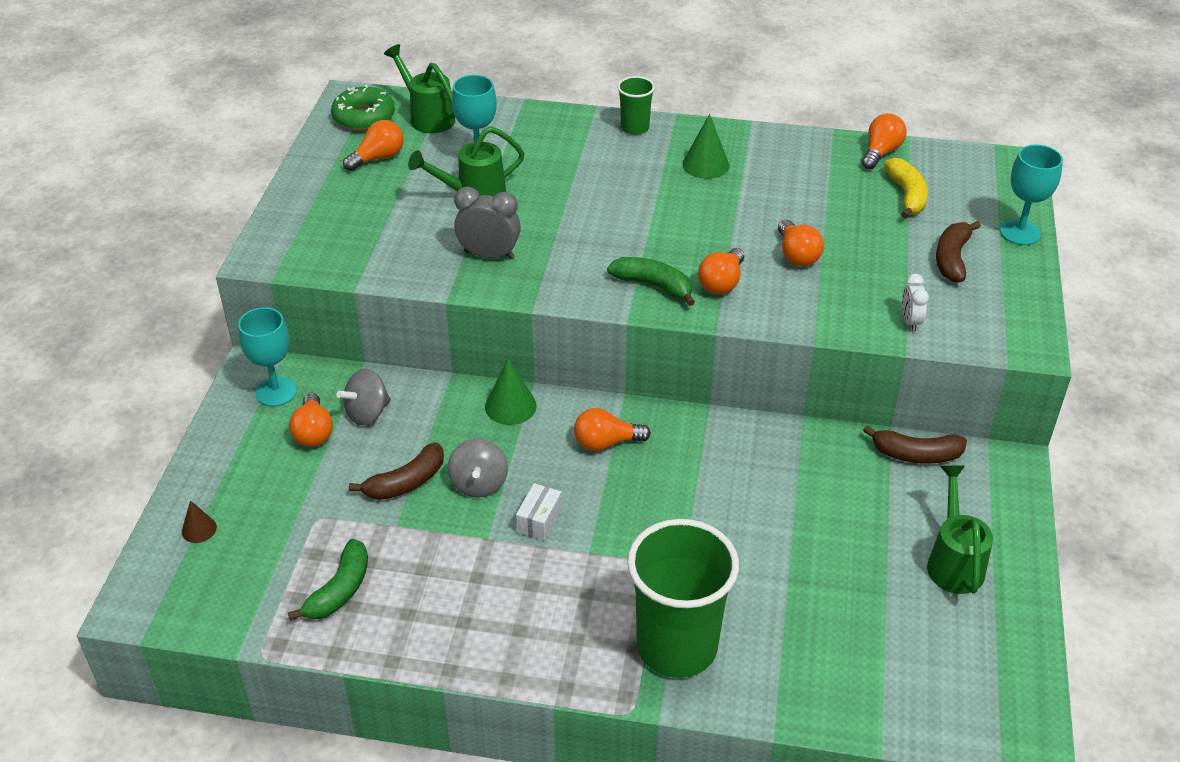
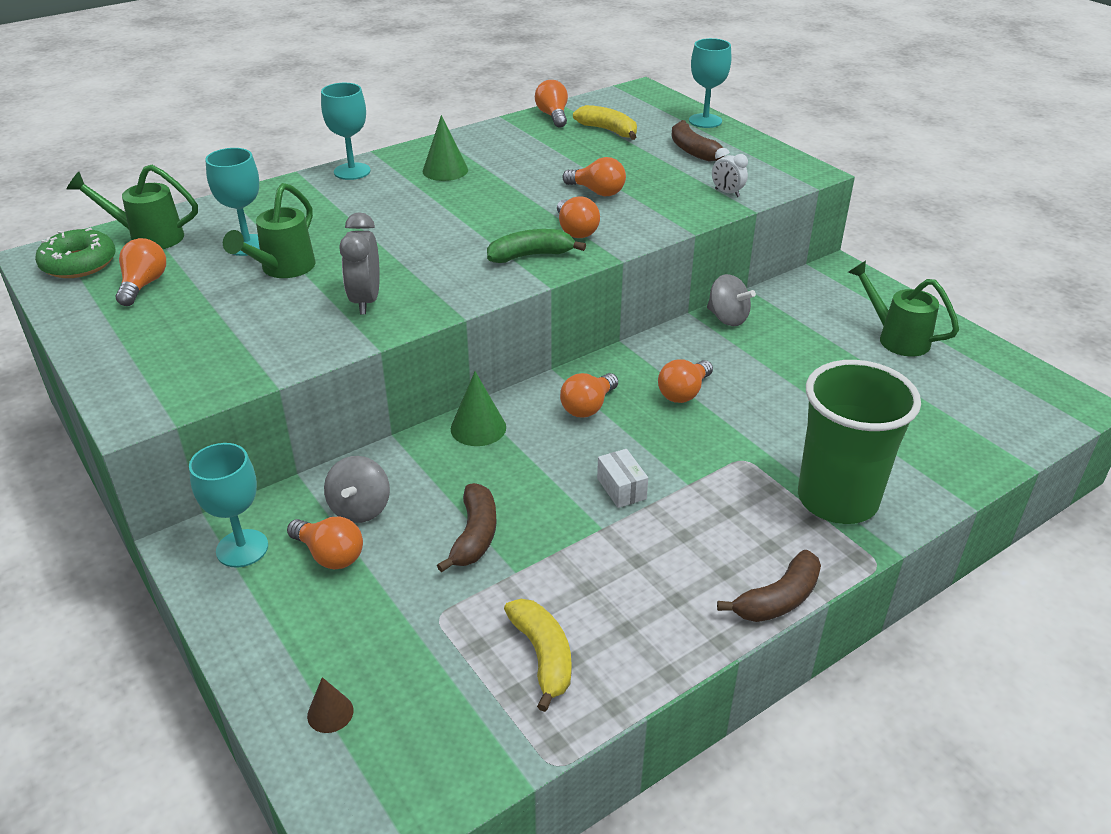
camera: 45 degrees left, 5 degrees down
green banana [288,539,368,621] -> yellow banana [504,599,572,712]
grey spinning top [448,438,508,498] -> grey spinning top moved to [707,274,756,326]
grey clock [454,187,521,260] -> grey clock turned 60 degrees counterclockwise [339,212,380,314]
green cup [617,76,655,135] -> turquoise goblet [321,83,371,180]
brown banana [863,425,967,464] -> brown banana moved to [717,550,821,622]
none -> orange light bulb [658,359,713,403]

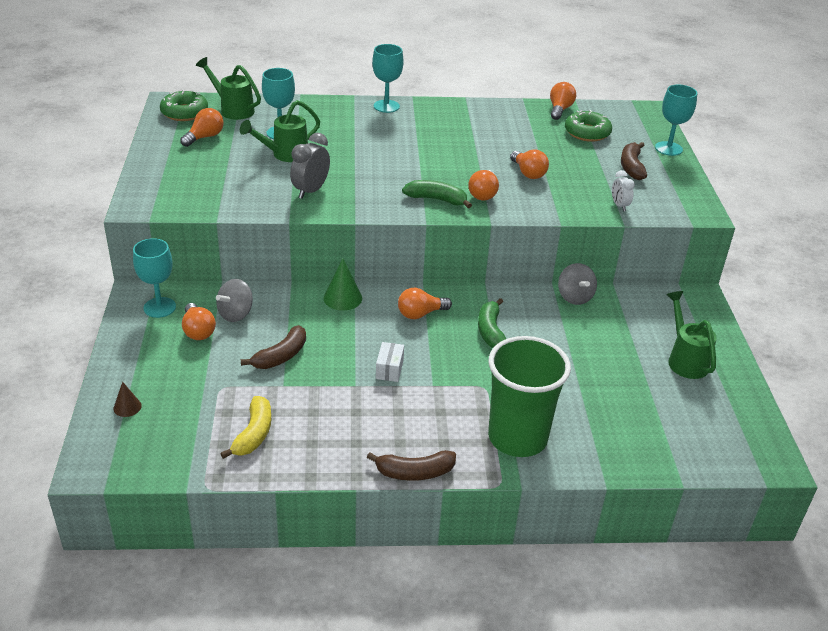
camera: 30 degrees right, 0 degrees up
green cone [422,115,468,181] -> none
yellow banana [573,105,637,140] -> green donut [565,110,612,142]
orange light bulb [658,359,713,403] -> green banana [478,298,506,348]

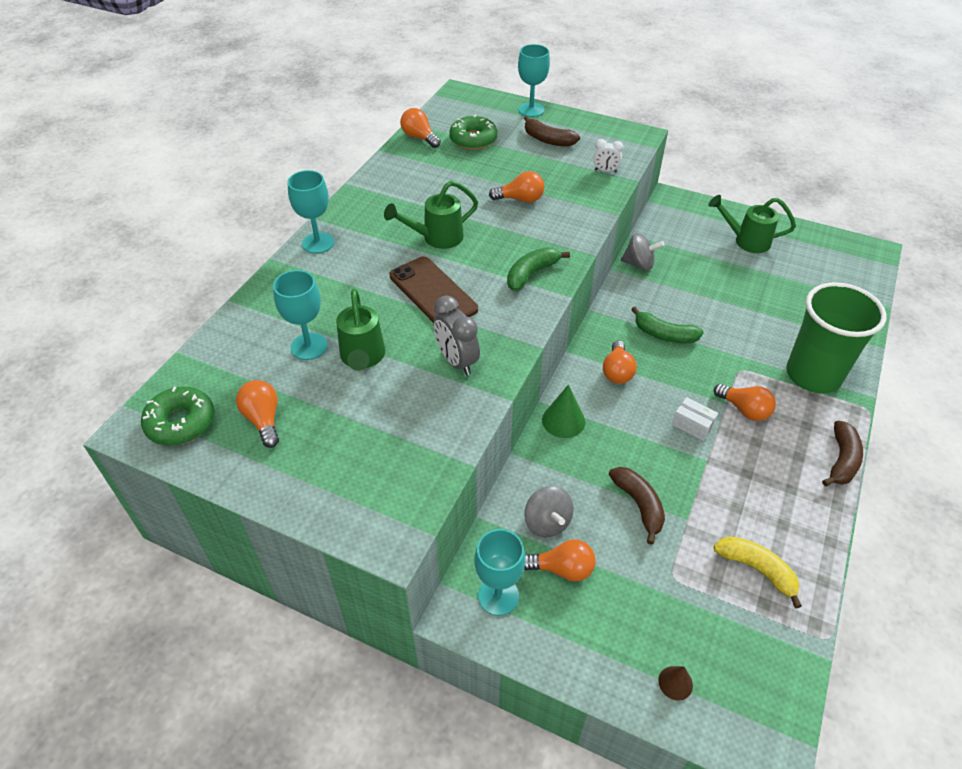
camera: 60 degrees left, 10 degrees up
green watering can [196,57,261,120] -> green watering can moved to [384,180,478,249]
orange light bulb [468,170,499,201] -> orange light bulb moved to [714,384,776,421]
none -> brown phone [389,257,478,322]

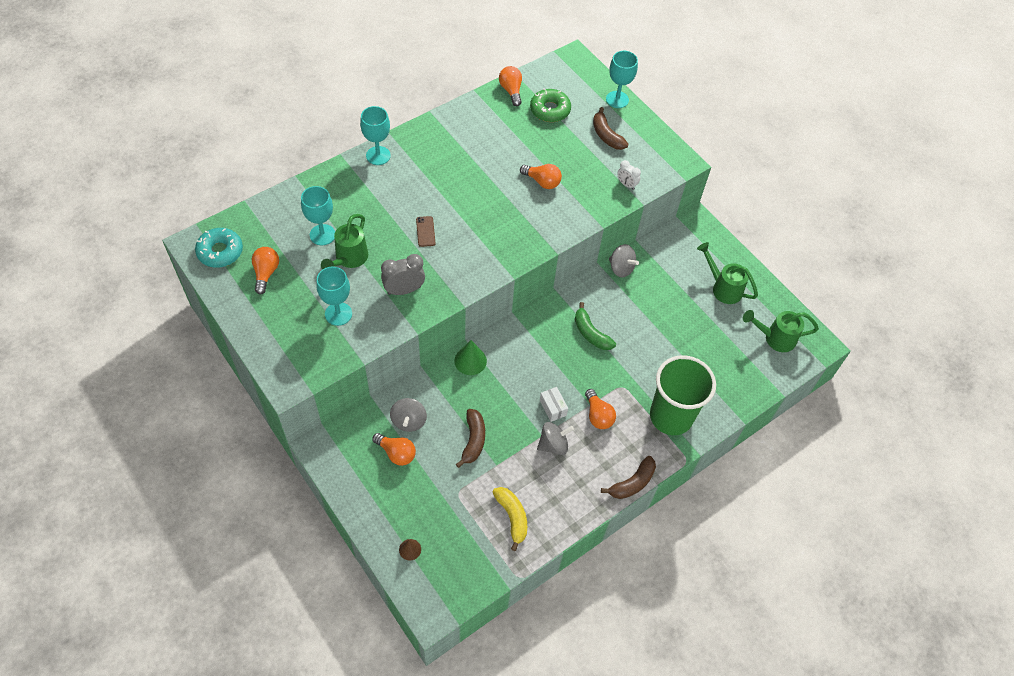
camera: 25 degrees right, 10 degrees up
green donut [141,386,214,446] -> turquoise donut [195,228,243,268]
green watering can [384,180,478,249] -> green watering can moved to [743,310,819,352]
brown phone [389,257,478,322] -> brown phone [416,216,436,247], size x0.48
grey clock [433,296,480,376] -> grey clock turned 75 degrees clockwise [381,254,425,295]
turquoise goblet [475,529,526,616] -> turquoise goblet moved to [316,267,352,326]
green banana [507,247,570,291] -> none
orange light bulb [603,340,637,384] -> none
none -> grey spinning top [537,422,574,455]

